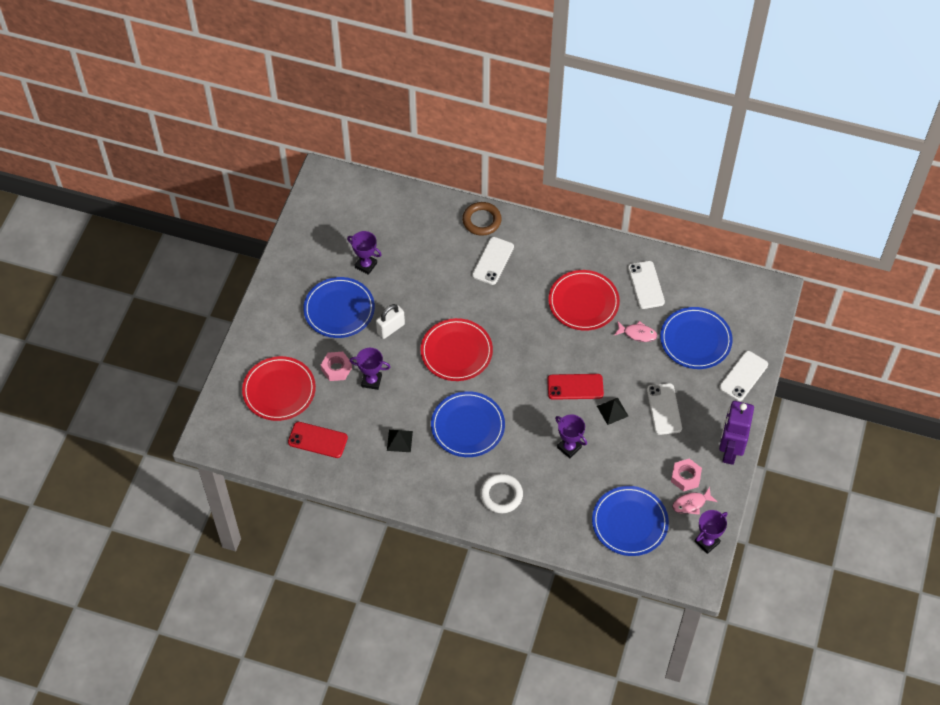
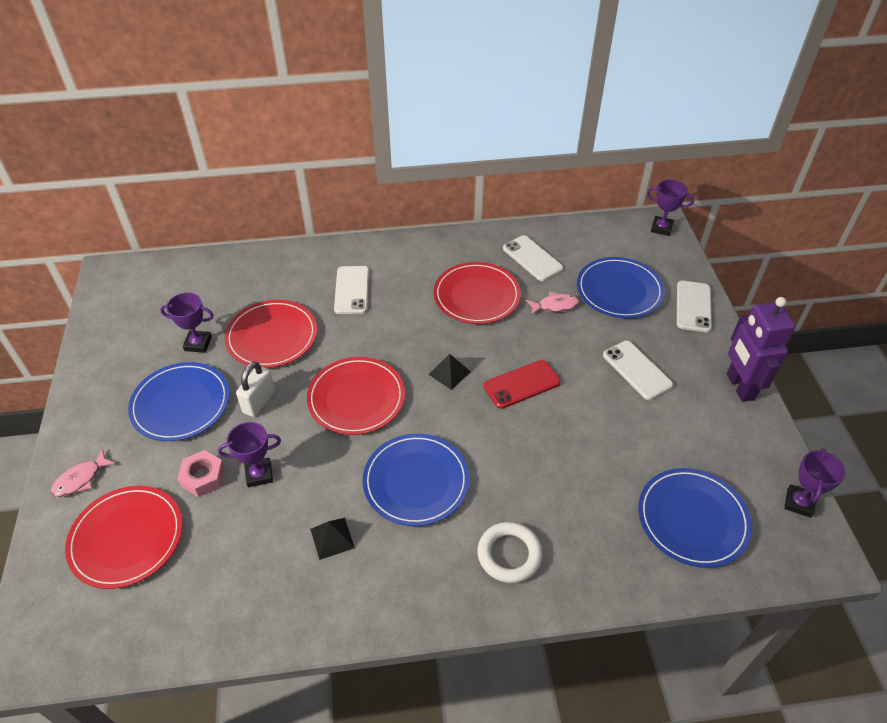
camera: 25 degrees left, 10 degrees down
red phone [288,422,348,458] -> none
brown ring [462,202,502,236] -> none
purple trophy [555,415,587,458] -> purple trophy moved to [647,180,694,236]
black pyramid [597,398,628,425] -> black pyramid moved to [428,354,471,390]
pink nut [671,458,702,492] -> none
pink fish [672,487,717,515] -> pink fish moved to [51,449,116,497]
none -> red plate [225,300,317,368]

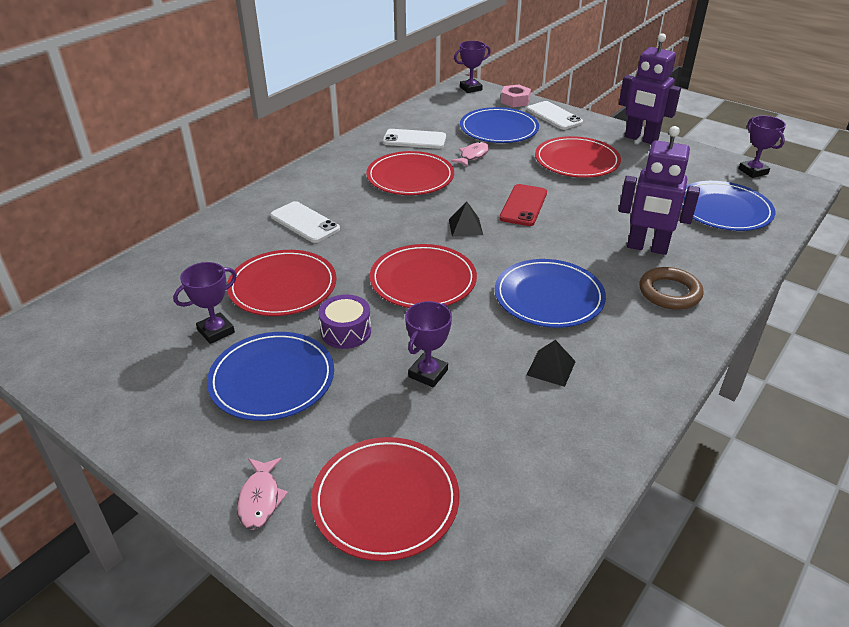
camera: 45 degrees left, 10 degrees down
pink nut [177,450,225,497] -> pink nut moved to [501,85,531,107]
white padlock [236,361,275,417] -> purple drum [318,295,371,349]
white ring [477,522,542,583] -> brown ring [640,267,704,310]
white phone [603,341,673,400] -> red plate [535,136,621,178]
none -> purple robot [619,126,700,255]

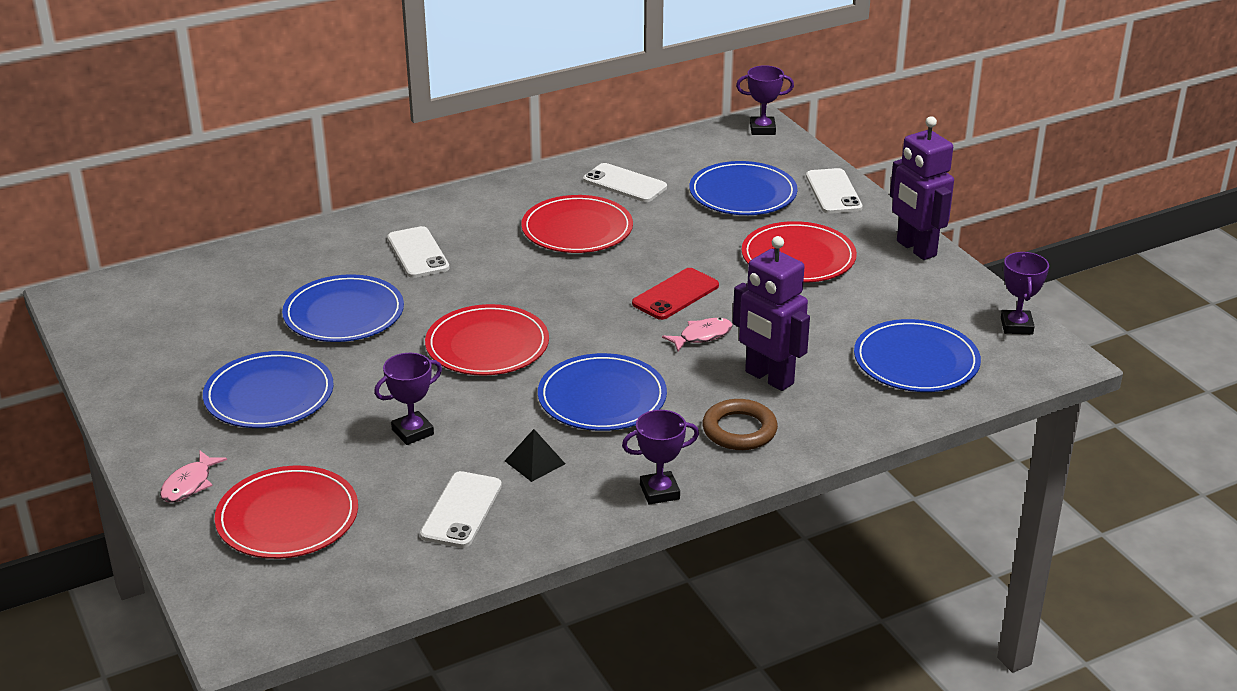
camera: 25 degrees right, 5 degrees down
purple trophy [173,262,237,344] -> purple trophy moved to [622,410,699,504]
red plate [227,250,337,316] -> blue plate [282,274,404,342]
purple drum [318,295,371,349] -> none
black pyramid [449,201,483,237] -> none
pink fish [451,142,489,167] -> pink fish moved to [662,318,733,351]
pink nut [501,85,531,107] -> none
none -> white phone [420,471,502,548]

